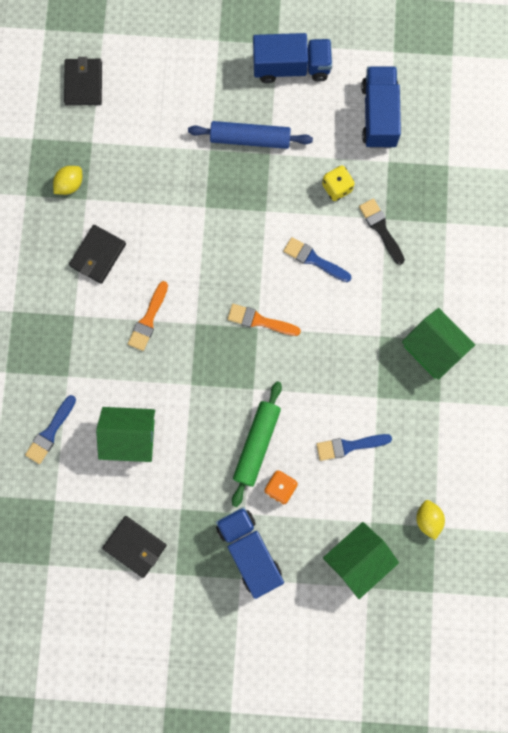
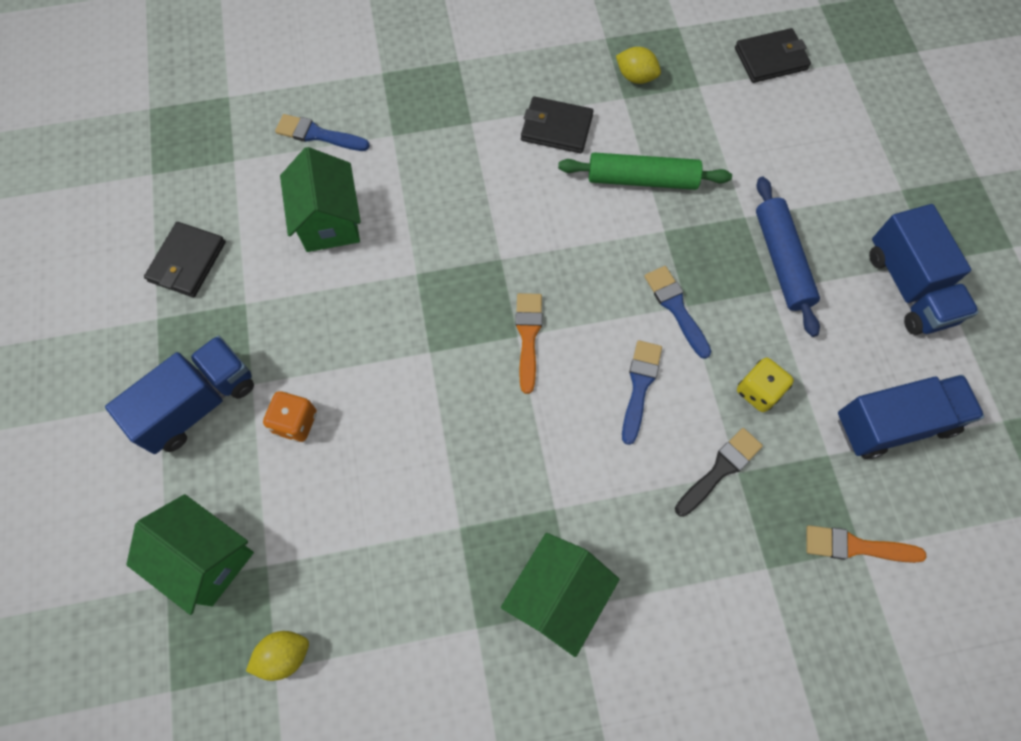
camera: 75 degrees right, 10 degrees down
orange brush [128,281,168,351] -> orange brush moved to [806,525,926,563]
green rolling pin [232,381,282,507] -> green rolling pin moved to [558,152,732,190]
blue brush [316,434,392,461] -> blue brush moved to [644,266,711,359]

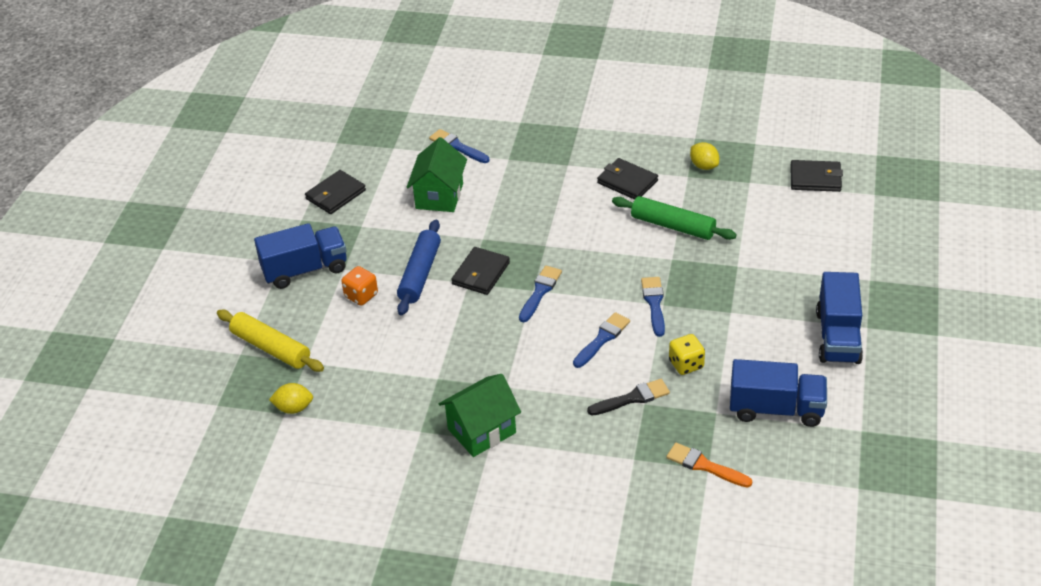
camera: 25 degrees right, 25 degrees down
green house [126,494,254,615] -> yellow rolling pin [217,310,324,372]
orange brush [516,293,542,394] -> blue brush [519,266,562,323]
blue rolling pin [756,177,820,337] -> blue rolling pin moved to [397,220,441,315]
none -> black wallet [451,247,510,295]

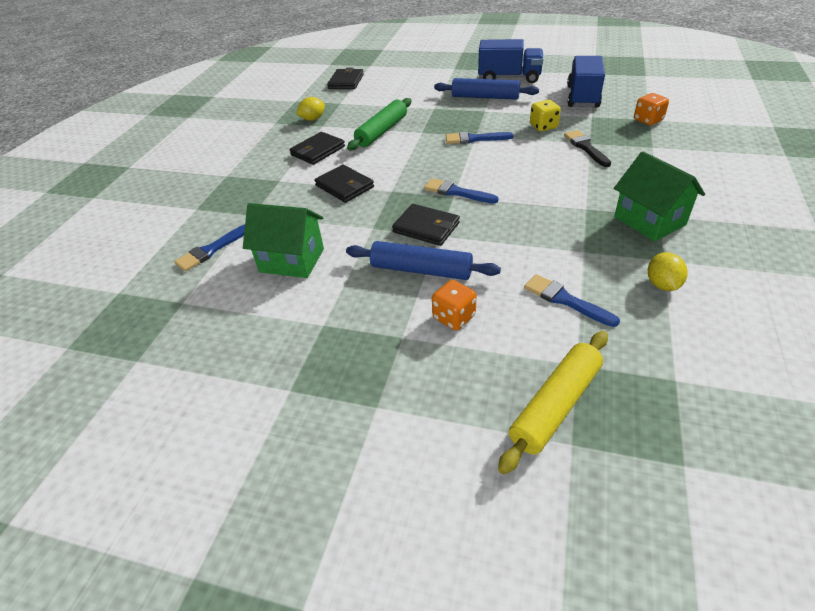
camera: 85 degrees left, 0 degrees up
blue truck [254,223,347,289] -> none
yellow lemon [269,383,313,414] -> yellow lemon moved to [648,252,687,291]
black wallet [305,170,366,214] -> black wallet moved to [315,165,374,203]
blue brush [573,312,630,368] -> blue brush moved to [524,274,620,327]
orange brush [666,443,752,488] -> orange dice [634,93,669,125]
none -> blue rolling pin [434,78,539,100]

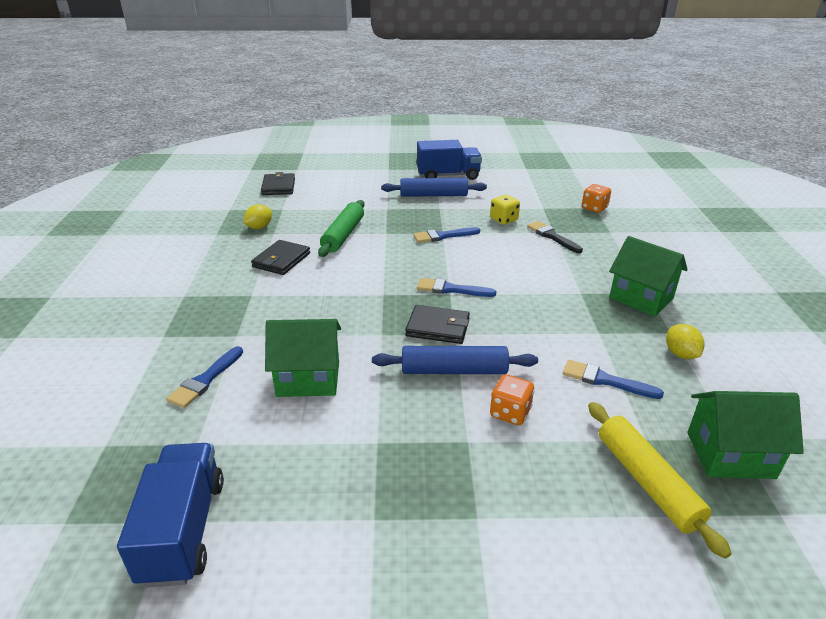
camera: 20 degrees left, 10 degrees down
black wallet [315,165,374,203] -> none
yellow rolling pin [498,331,608,474] -> yellow rolling pin turned 45 degrees counterclockwise [588,402,732,559]
blue truck [567,56,605,107] -> blue truck moved to [117,443,224,588]
none -> green house [687,391,804,479]

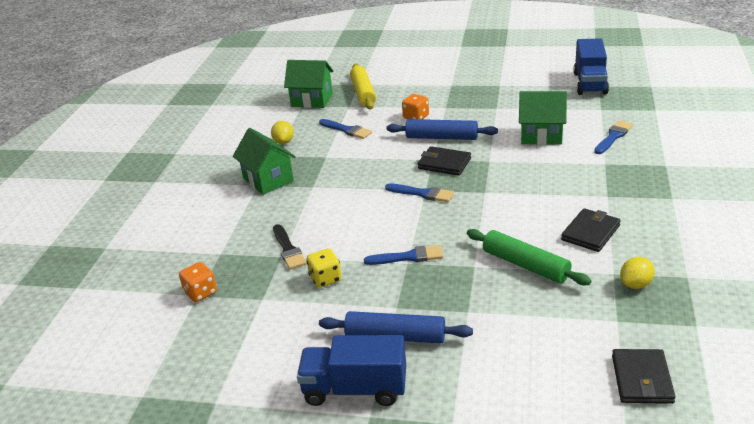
camera: 165 degrees left, 0 degrees up
green rolling pin [318,200,365,257] -> green rolling pin turned 75 degrees counterclockwise [467,229,591,285]

